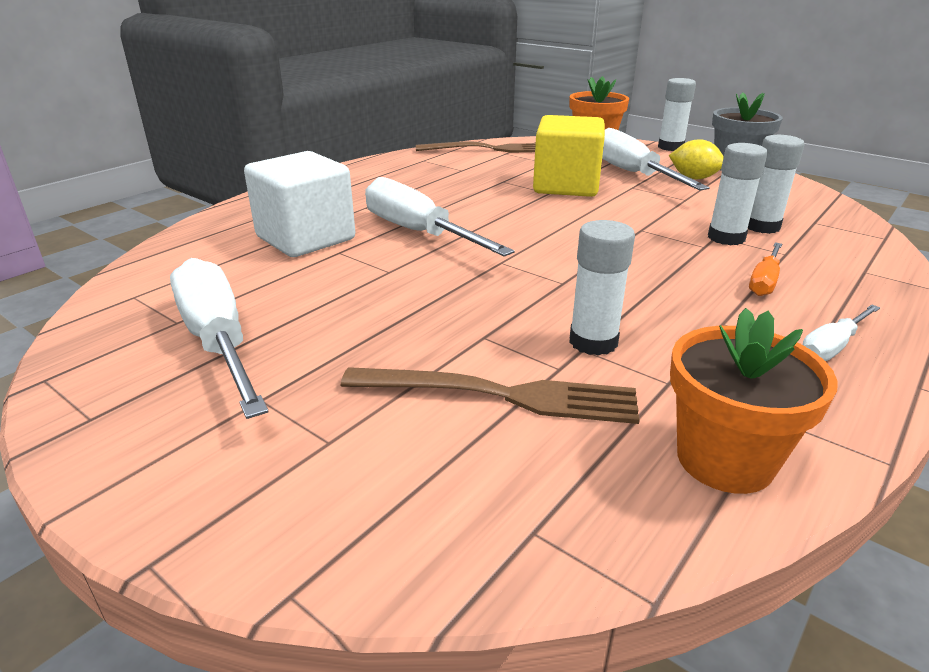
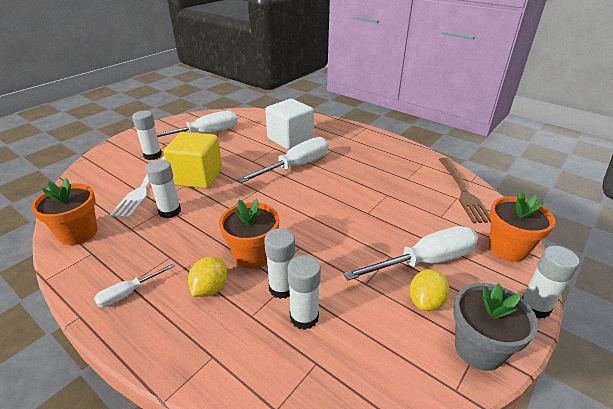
camera: 90 degrees right, 5 degrees up
brown fork [341,367,640,424] -> white fork [110,156,165,218]
yellow cube [533,115,605,197] -> yellow cube moved to [163,132,222,189]
orange screwdriver [749,242,782,296] -> yellow lemon [188,256,227,297]
white screwdriver [803,305,880,361] -> white screwdriver turned 90 degrees counterclockwise [94,264,175,308]
none -> white glue stick [132,111,162,160]
none -> orange flower pot [219,199,279,269]

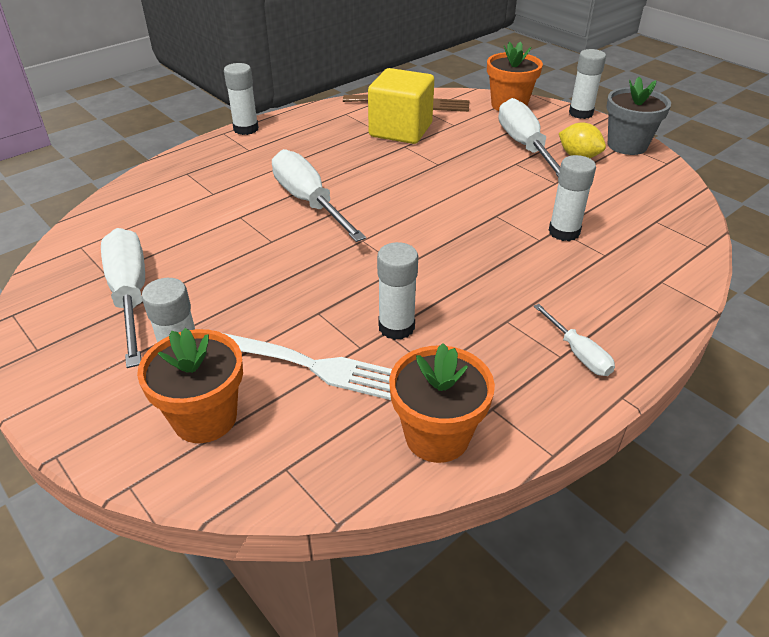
camera: 80 degrees left, 5 degrees up
yellow cube [163,132,222,189] -> yellow cube moved to [368,68,434,144]
yellow lemon [188,256,227,297] -> none
orange flower pot [219,199,279,269] -> orange flower pot moved to [137,328,243,443]
white cube [265,99,314,150] -> none
white glue stick [287,255,321,330] -> white glue stick moved to [224,63,259,135]

